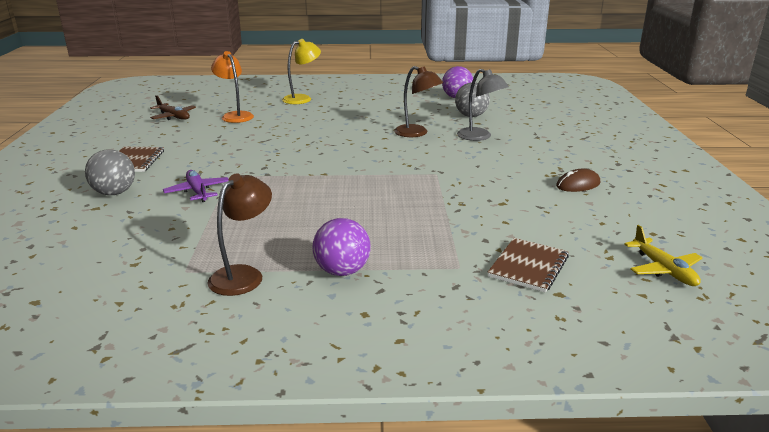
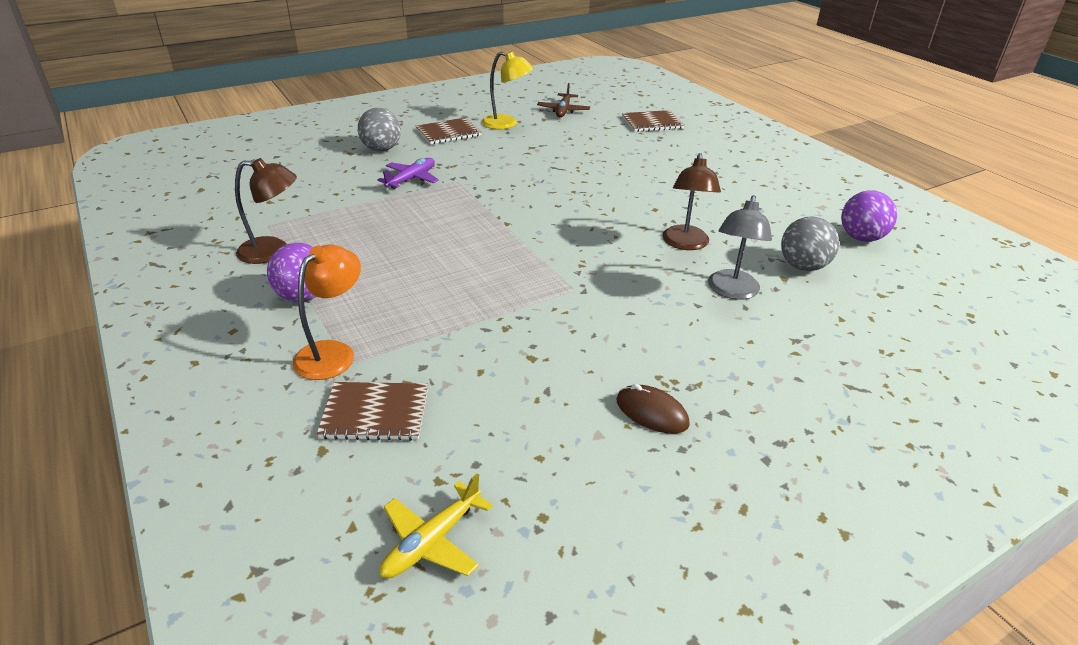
camera: 60 degrees right, 10 degrees up
orange lamp [211,51,254,123] -> orange lamp moved to [292,245,361,380]
yellow lamp [282,39,321,104] -> yellow lamp moved to [482,51,534,130]
none -> brown notebook [622,110,684,132]

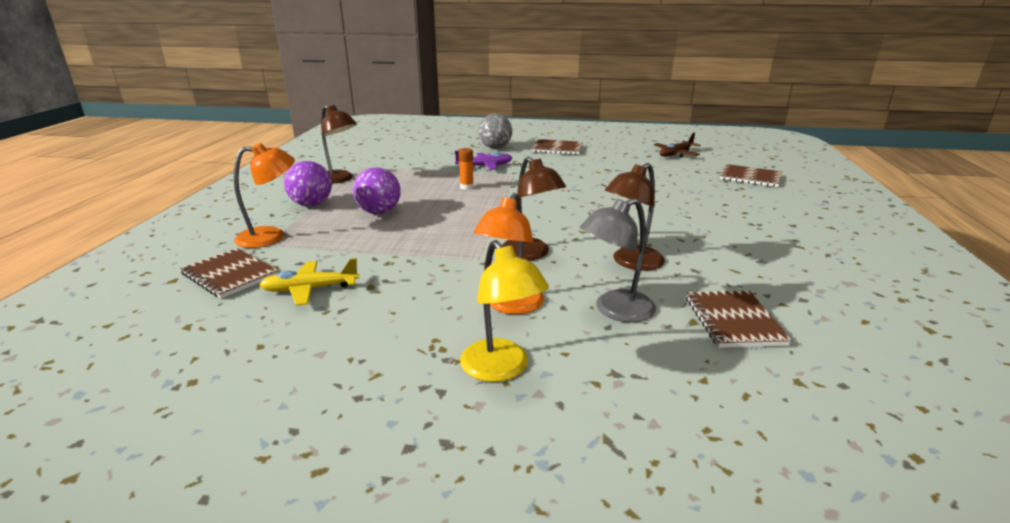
camera: 40 degrees right, 10 degrees down
yellow plane [379,473,493,579] -> yellow plane moved to [259,258,359,306]
yellow lamp [482,51,534,130] -> yellow lamp moved to [460,240,549,382]
brown mouse [616,384,690,434] -> none
grey ball [781,217,839,271] -> brown notebook [686,291,792,348]
purple ball [841,191,897,242] -> purple ball moved to [353,167,401,214]
none -> orange glue stick [459,148,474,190]
none -> orange lamp [473,193,544,314]
none -> brown lamp [502,157,566,260]

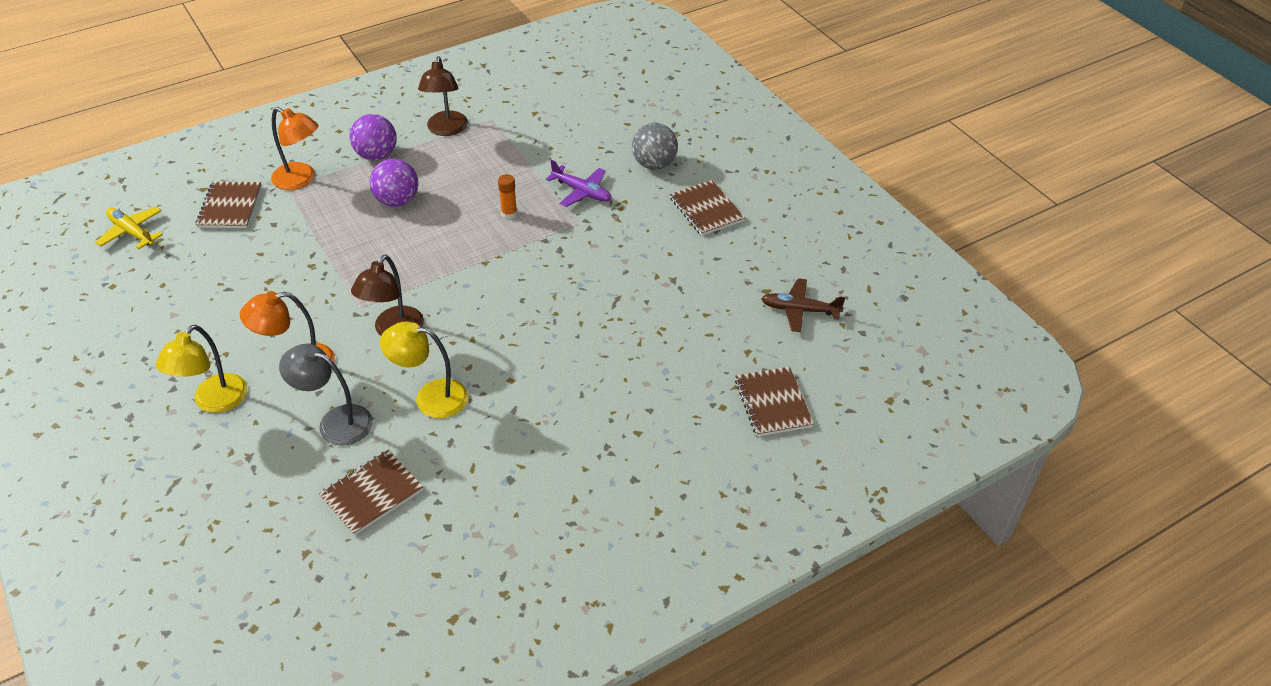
camera: 50 degrees right, 20 degrees up
yellow plane [259,258,359,306] -> yellow plane moved to [95,207,163,249]
brown lamp [605,163,665,271] -> yellow lamp [380,321,468,418]

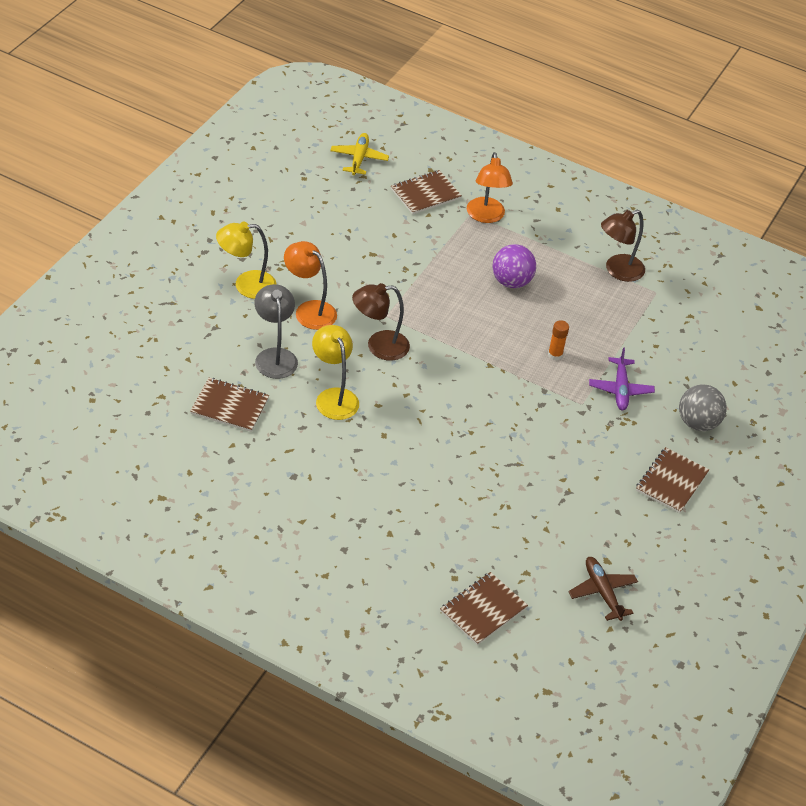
camera: 55 degrees right, 0 degrees up
purple ball [350,114,397,160] -> none

